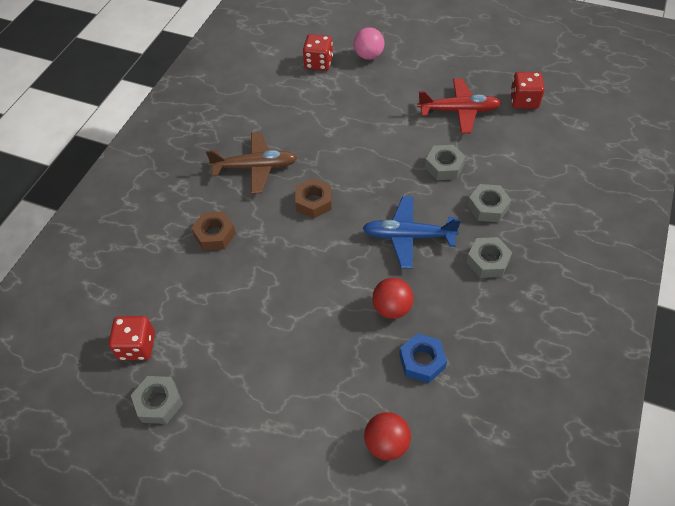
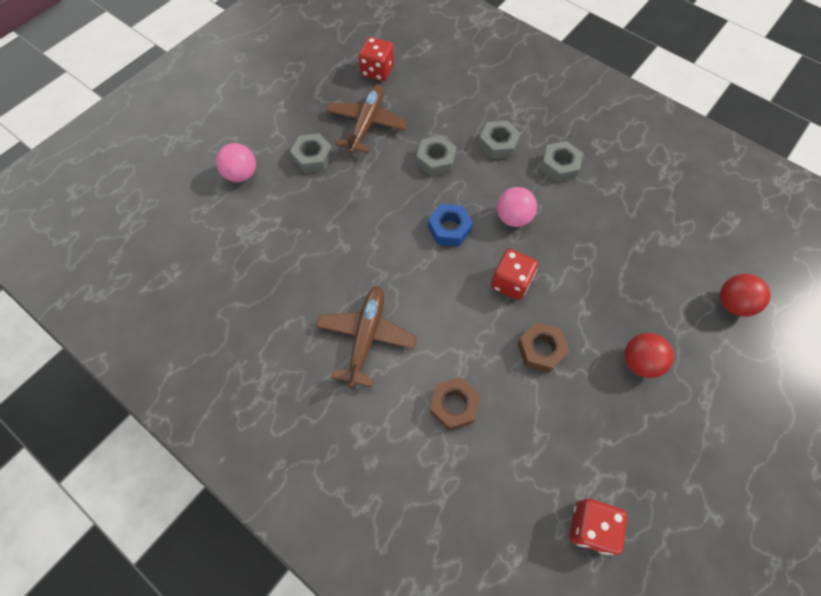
camera: 75 degrees left, 10 degrees up
grey nut [131,376,183,424] -> grey nut moved to [290,133,333,173]
brown nut [295,178,332,218] -> brown nut moved to [517,322,570,373]
red dice [303,34,333,71] -> red dice moved to [491,249,538,300]
blue plane [362,196,461,269] -> pink ball [497,187,537,227]
red ball [372,278,413,319] -> red ball moved to [625,333,674,378]
blue nut [399,333,447,383] -> blue nut moved to [428,204,473,246]
red plane [417,78,501,134] -> brown plane [326,84,408,153]

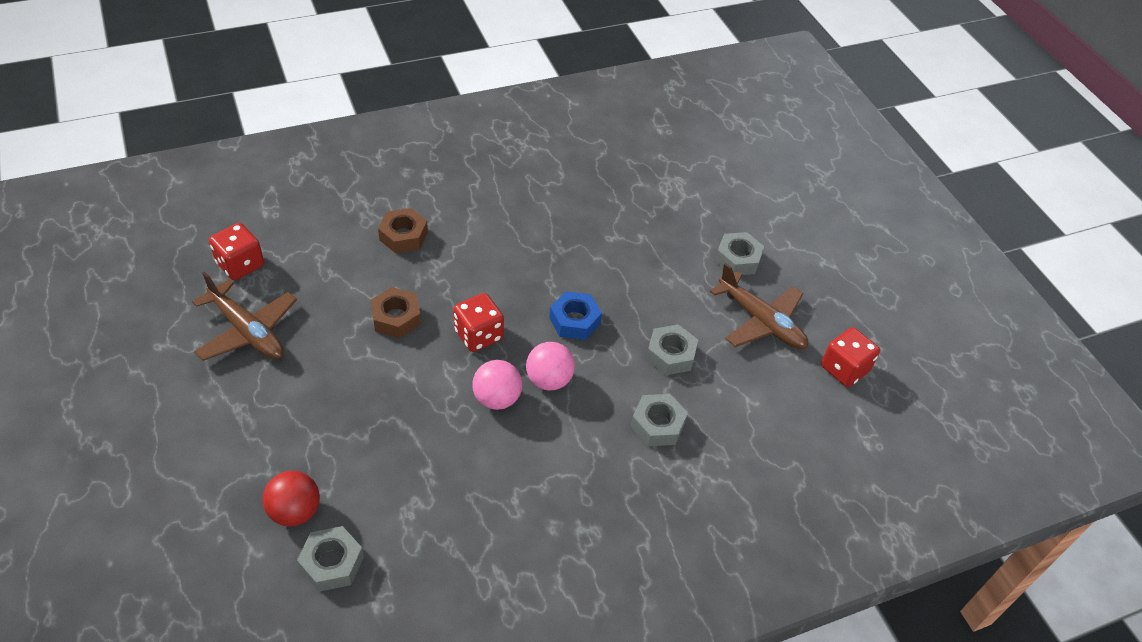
camera: 115 degrees right, 15 degrees down
pink ball [216,143,256,182] -> pink ball moved to [472,360,522,410]
brown plane [316,286,417,387] -> brown plane moved to [192,272,297,361]
grey nut [540,141,583,182] -> grey nut moved to [297,526,364,592]
red ball [625,333,674,378] -> none

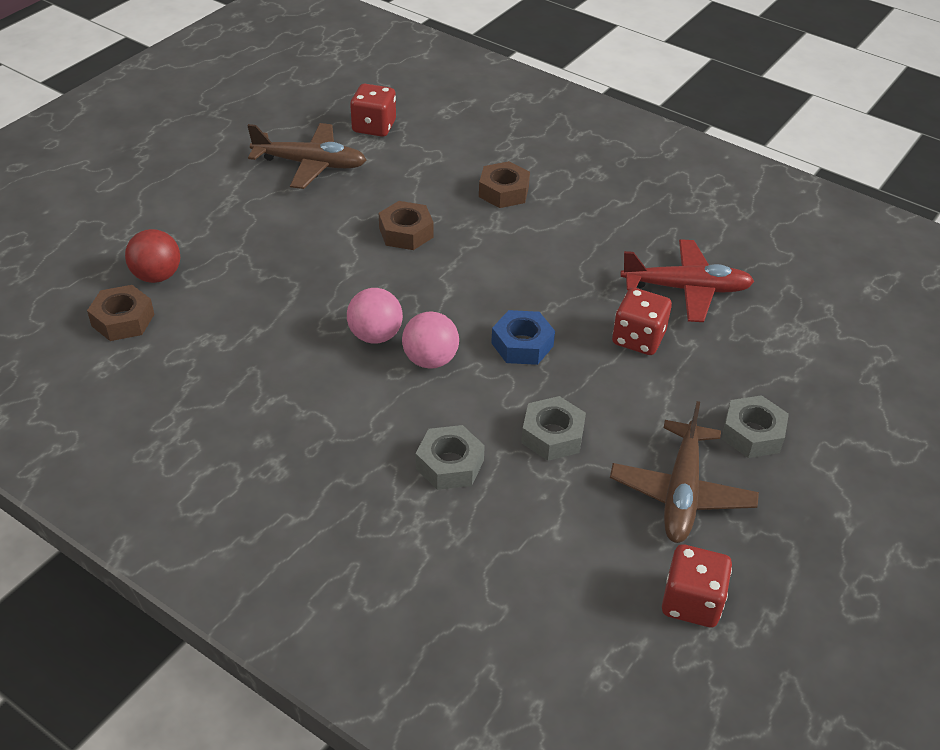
camera: 60 degrees right, 5 degrees down
brown plane [192,272,297,361] -> brown plane turned 90 degrees counterclockwise [247,123,366,189]
grey nut [297,526,364,592] -> brown nut [87,285,155,341]
red dice [453,293,504,352] -> red dice moved to [612,288,672,355]
none -> red plane [620,239,755,322]

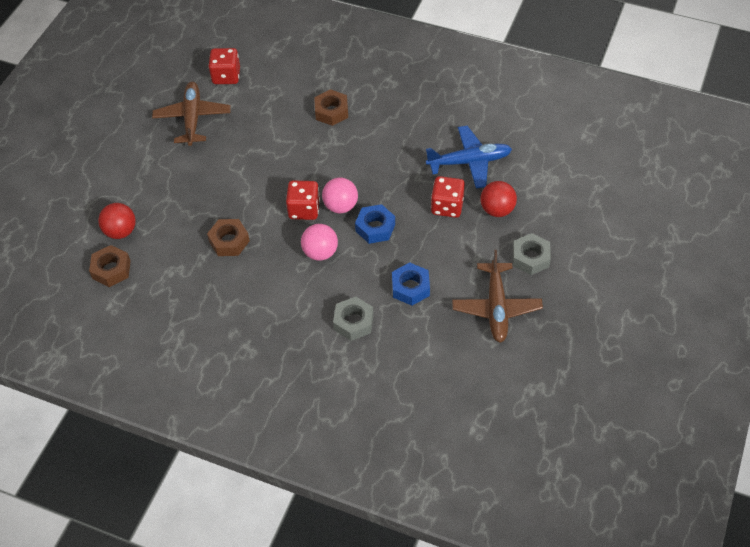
camera: 10 degrees left, 10 degrees up
brown plane [247,123,366,189] -> brown plane turned 90 degrees counterclockwise [152,82,231,146]
pink ball [347,288,403,344] -> pink ball moved to [322,178,358,213]
brown nut [379,201,434,250] -> brown nut moved to [207,219,250,256]
grey nut [521,396,586,461] -> blue nut [392,262,430,305]
red plane [620,239,755,322] -> blue plane [426,126,512,189]
red dice [662,544,732,627] -> red dice moved to [286,181,320,220]
none -> red ball [481,181,517,217]

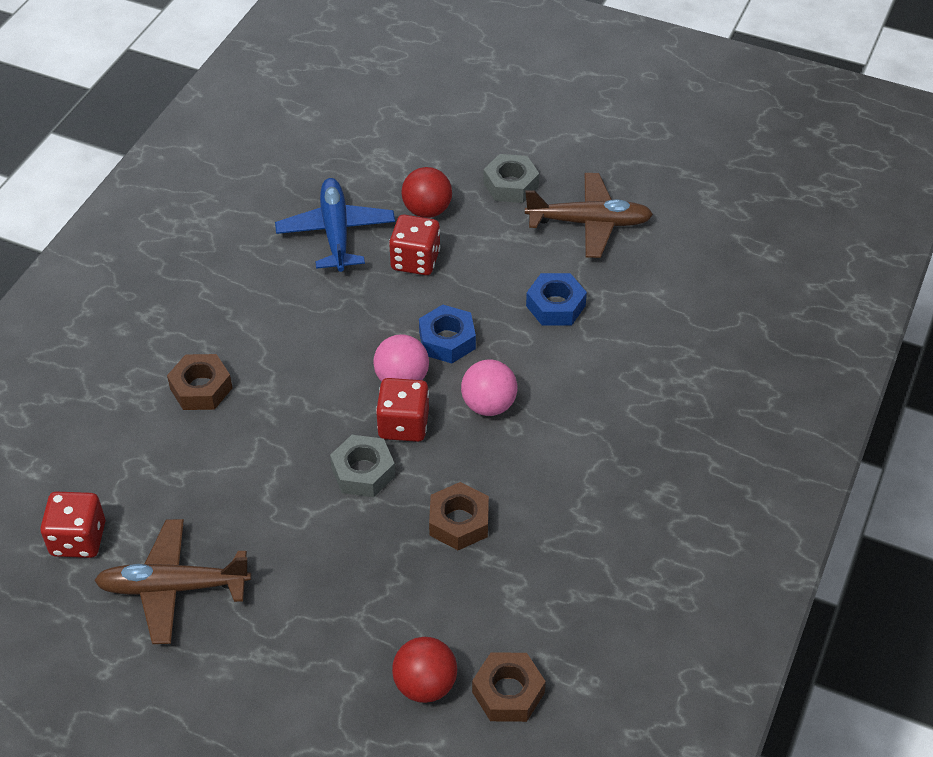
camera: 90 degrees left, 5 degrees down
grey nut [333,297,374,341] -> grey nut moved to [330,435,395,497]

